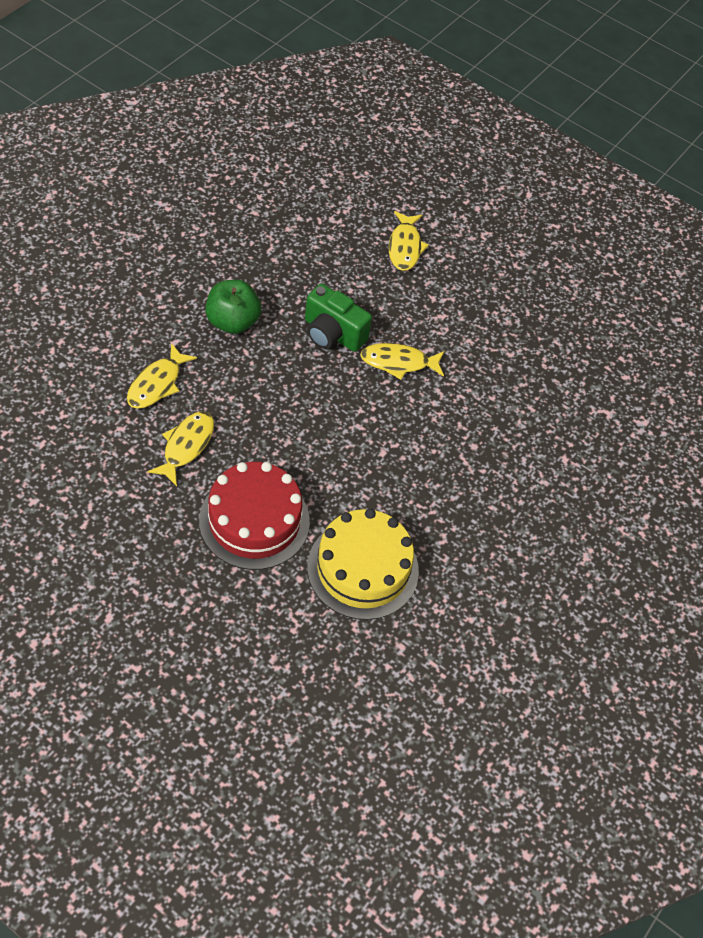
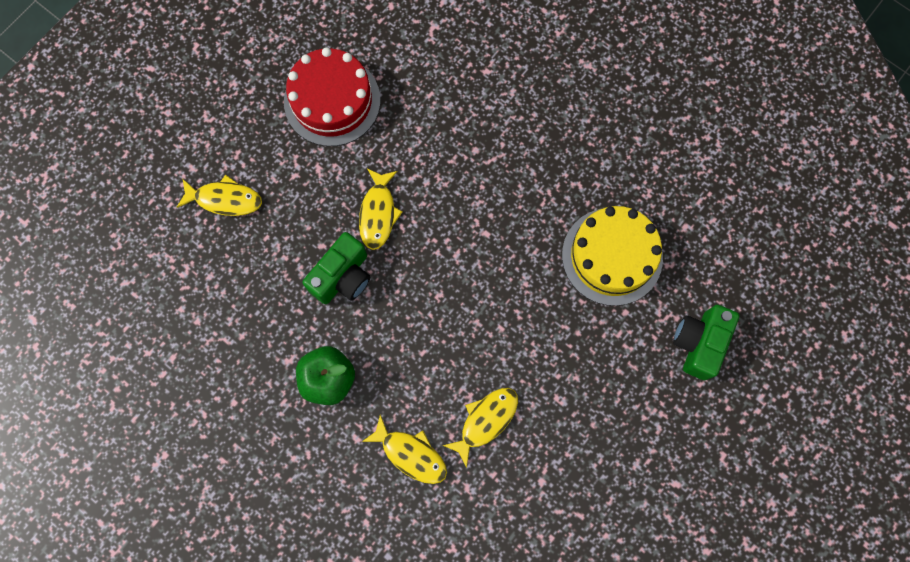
camera: 80 degrees left, 20 degrees up
yellow fish [148,411,214,486] -> yellow fish turned 105 degrees clockwise [442,388,518,468]
red cake [199,462,310,570] -> red cake moved to [284,48,380,146]
none -> green camera [673,305,740,380]

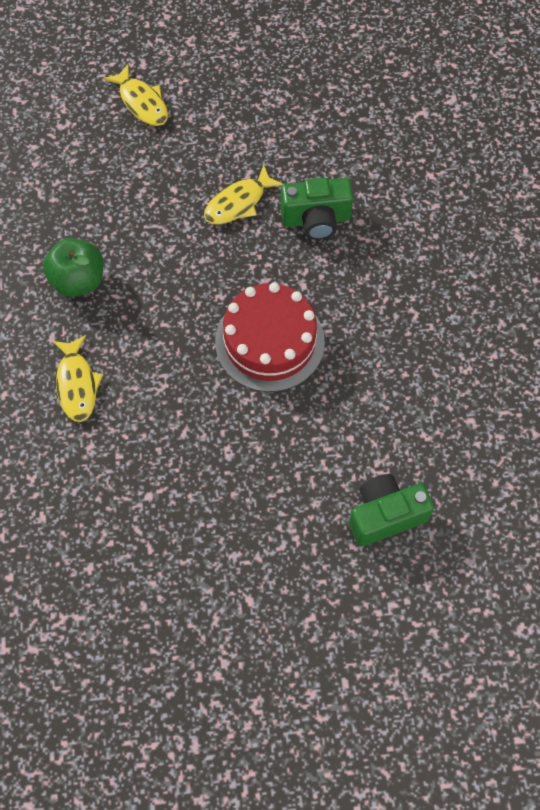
camera: 45 degrees right, 10 degrees down
red cake [284,48,380,146] -> red cake moved to [215,282,325,392]
green camera [302,232,370,304] -> green camera moved to [281,178,353,240]
yellow fish [442,388,518,468] -> none
yellow cake [562,206,663,306] -> none

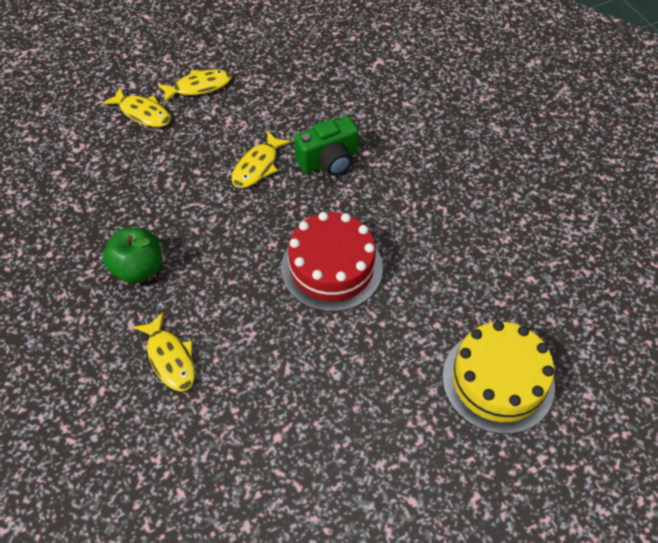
camera: 20 degrees left, 10 degrees down
green camera [349,474,434,546] -> yellow cake [442,321,555,434]
none -> yellow fish [158,69,232,103]

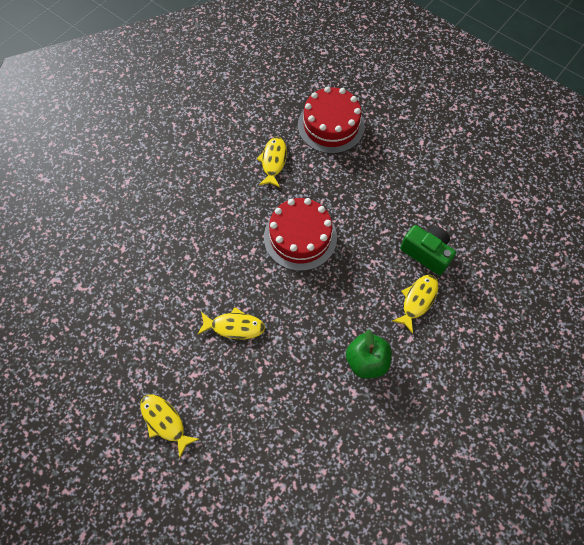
camera: 115 degrees left, 10 degrees up
yellow fish [102,87,171,127] -> yellow fish moved to [256,137,287,188]
green camera [294,116,359,176] -> green camera moved to [400,225,456,275]
yellow cake [442,321,555,434] -> red cake [298,87,365,154]

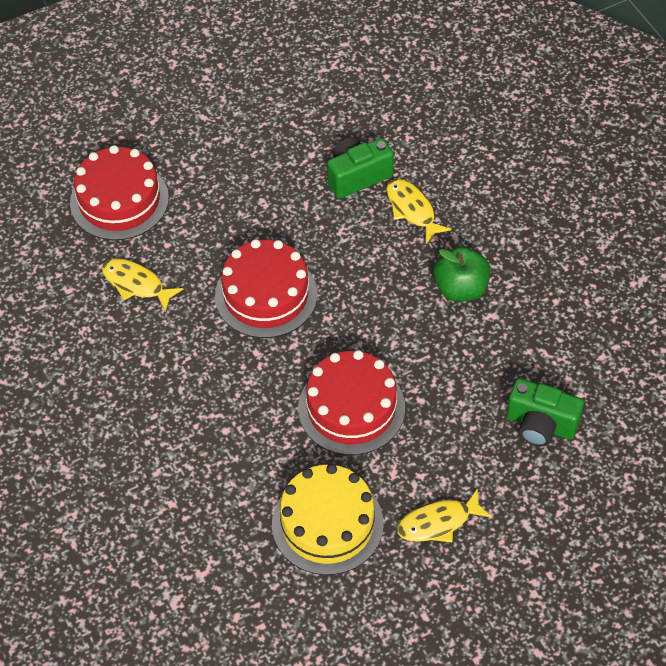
camera: 65 degrees left, 10 degrees down
yellow fish [197,307,265,339] -> red cake [298,350,405,455]
none -> yellow cake [272,464,384,575]
none -> green camera [507,378,584,447]

